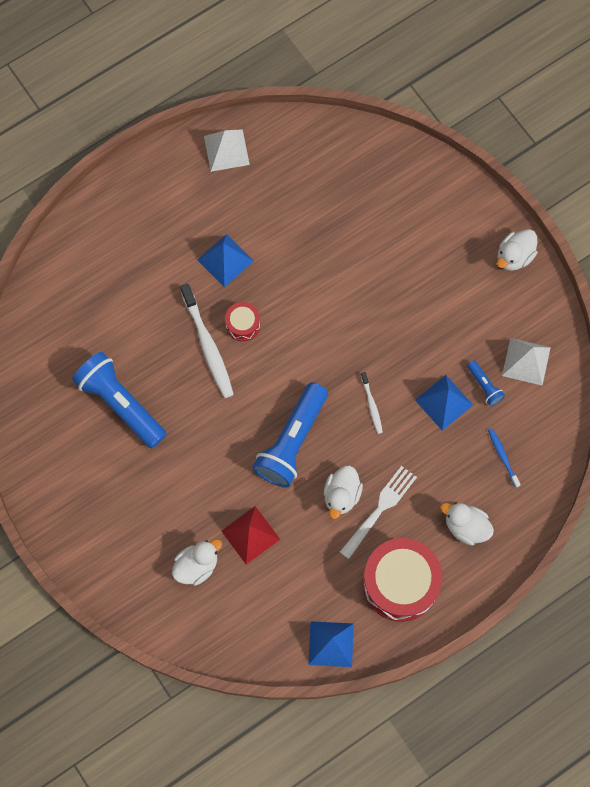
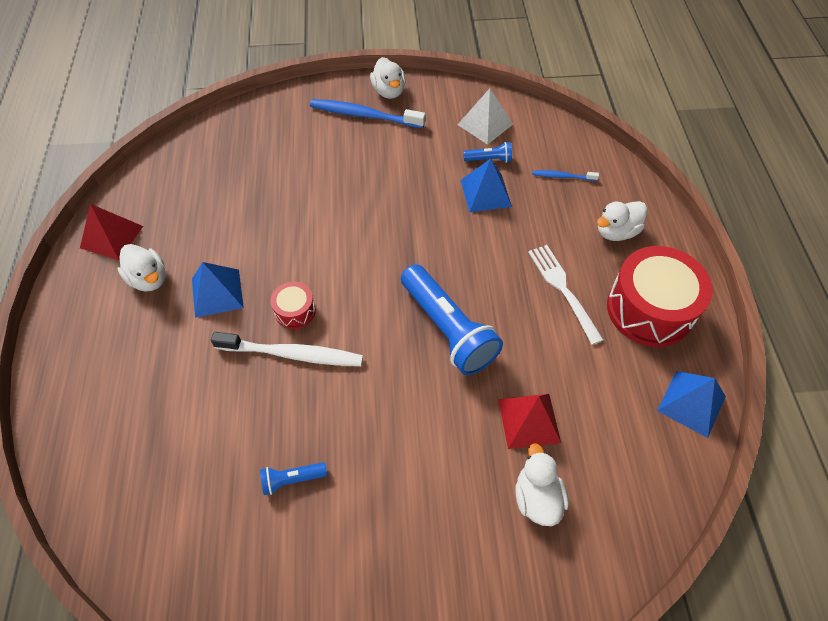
camera: 60 degrees left, 15 degrees down
blue flashlight [72,352,167,448] -> blue flashlight [260,462,327,495], size x0.45
white pyramid [204,129,250,172] -> red pyramid [80,204,143,260]
white duck [324,465,363,519] -> white duck moved to [118,244,166,292]
white toothbrush [361,372,383,434] -> none
none -> blue toothbrush [310,99,425,128]

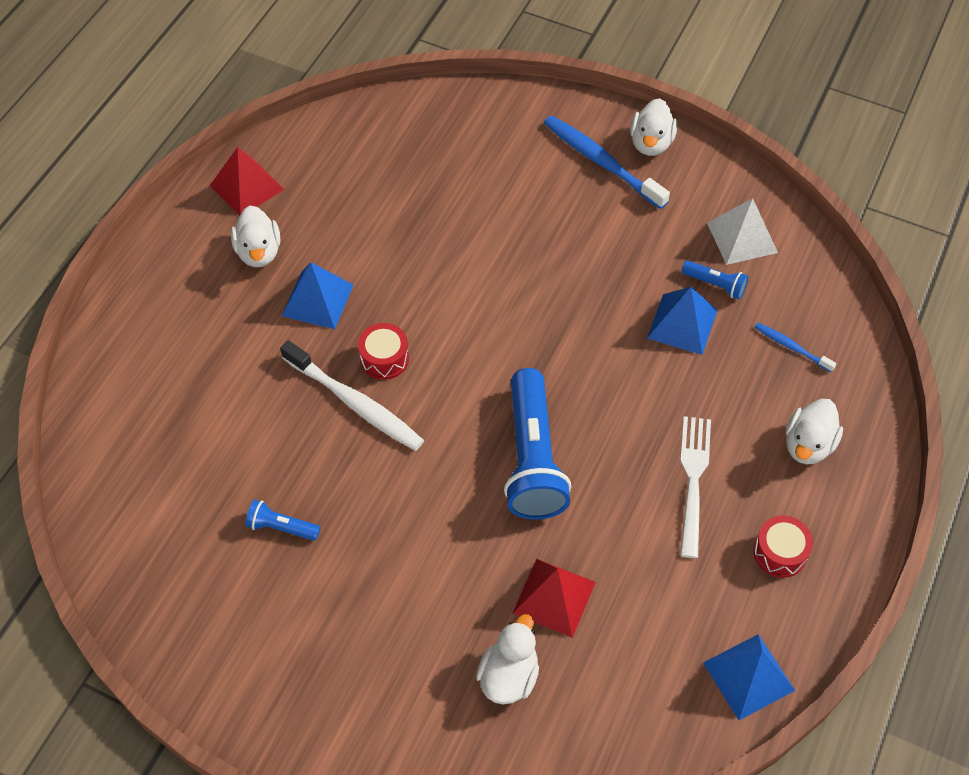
camera: 30 degrees right, 0 degrees up
white duck [597,201,647,241] -> white duck turned 60 degrees counterclockwise [786,399,843,464]
red drum [607,246,713,347] -> red drum [753,515,813,578], size x0.48

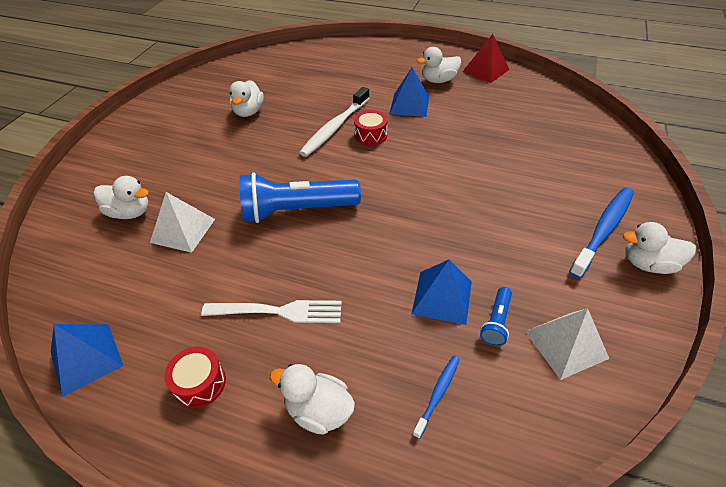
camera: 85 degrees right, 10 degrees down
blue flashlight [245,500,320,541] -> white duck [229,80,264,117]
red pyramid [512,559,596,638] -> white pyramid [150,192,215,253]

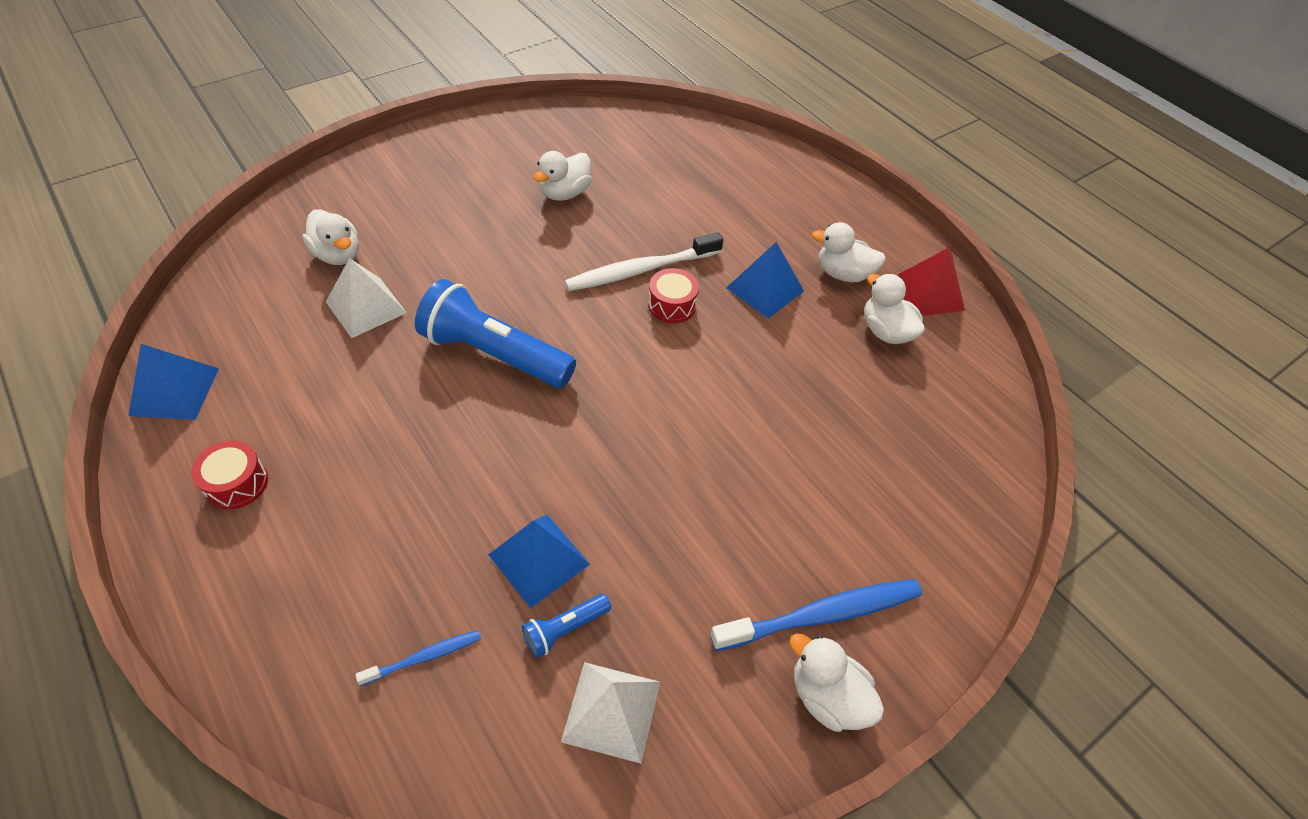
camera: 30 degrees right, 5 degrees up
white fork [201,300,342,323] -> none
white duck [270,364,355,435] -> white duck moved to [864,274,925,344]

